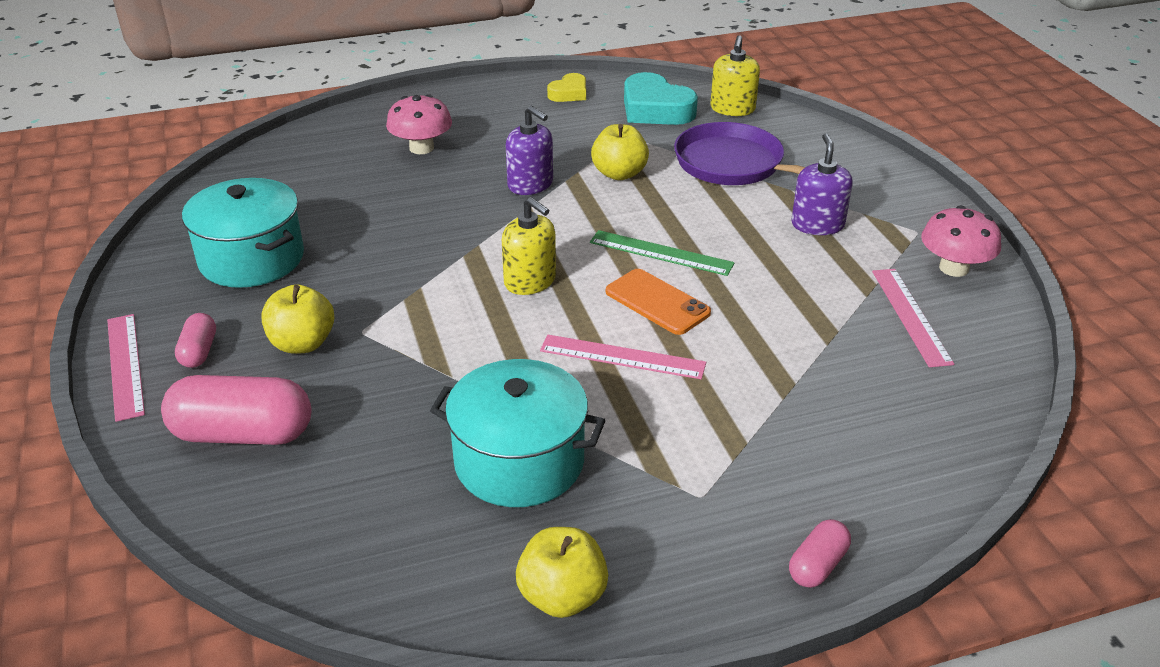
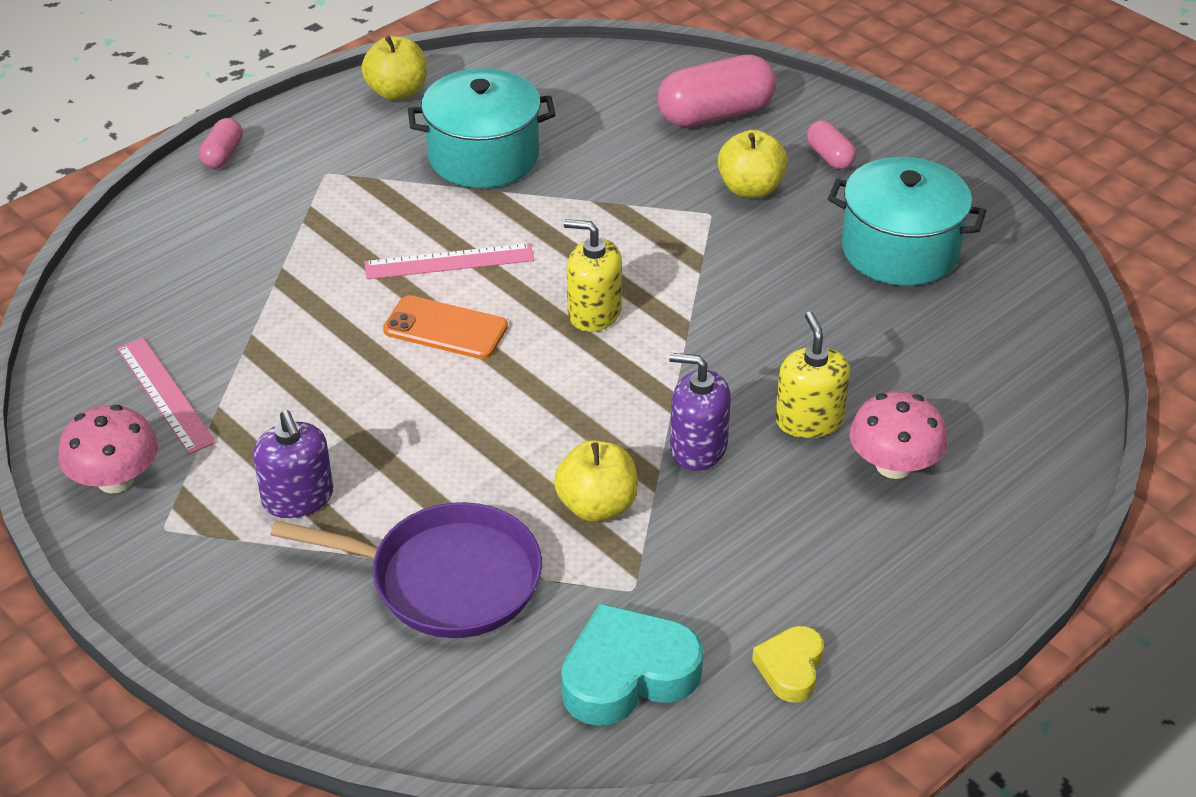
camera: 155 degrees right, 5 degrees up
pink ruler [107,314,145,422] -> none
green ruler [590,230,735,276] -> none
turquoise heart [624,72,698,125] -> turquoise heart turned 45 degrees counterclockwise [561,603,703,726]
yellow soap dispenser [710,35,760,116] -> yellow soap dispenser moved to [775,312,850,438]

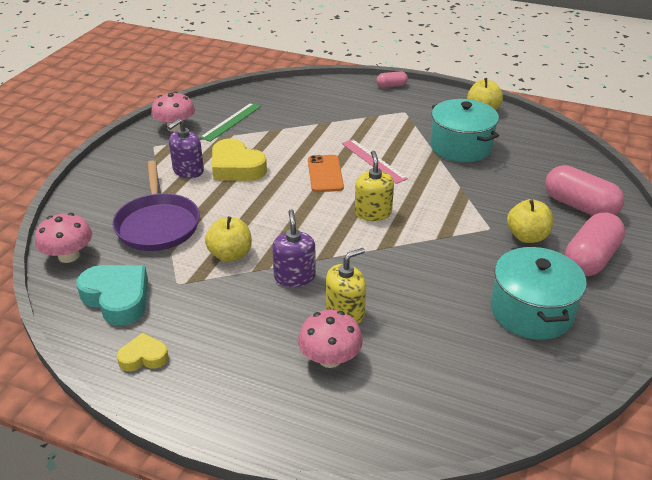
camera: 65 degrees right, 5 degrees down
pink ruler [117,338,216,454] -> green ruler [200,103,261,142]
pink capsule [807,120,856,169] -> pink capsule [565,213,625,276], size x1.95
none -> pink mushroom [35,213,92,263]
none -> yellow heart [212,138,267,181]

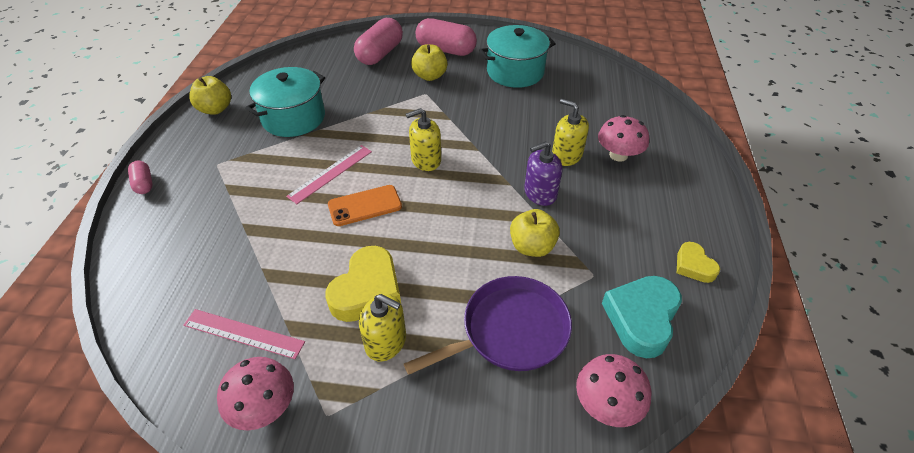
camera: 105 degrees left, 10 degrees up
purple soap dispenser [168,118,204,178] -> yellow soap dispenser [359,294,406,361]
green ruler [200,103,261,142] -> pink ruler [183,309,305,359]

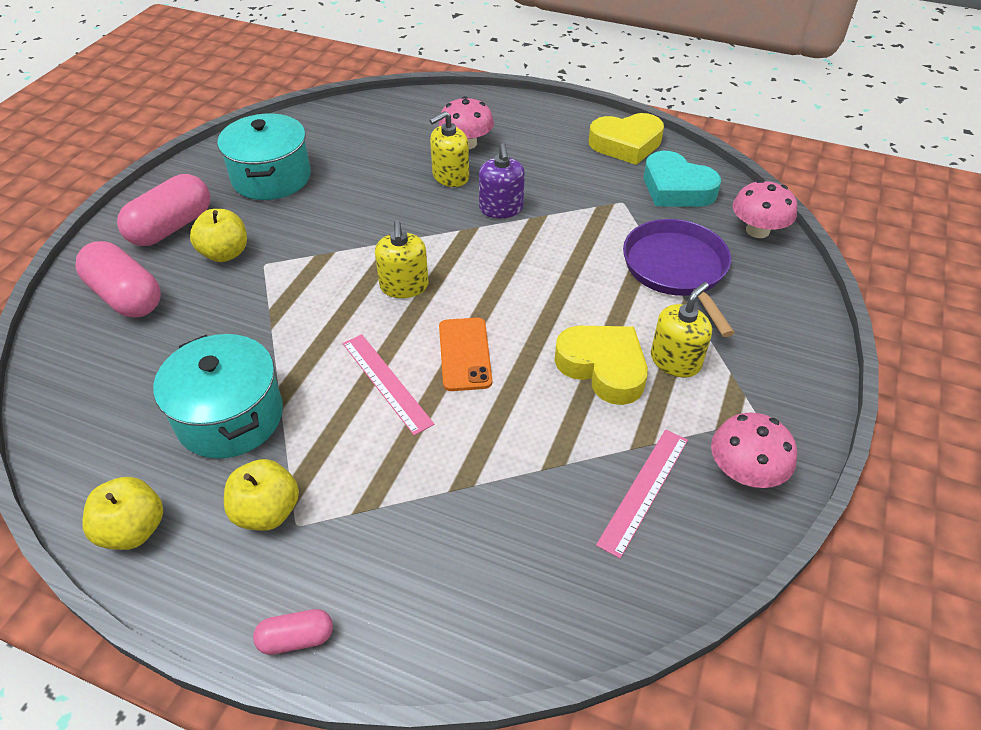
camera: 75 degrees left, 0 degrees up
yellow apple [510,209,560,257] -> yellow apple moved to [224,459,299,531]
yellow heart [677,242,720,283] -> yellow heart [589,113,664,165], size x1.77

